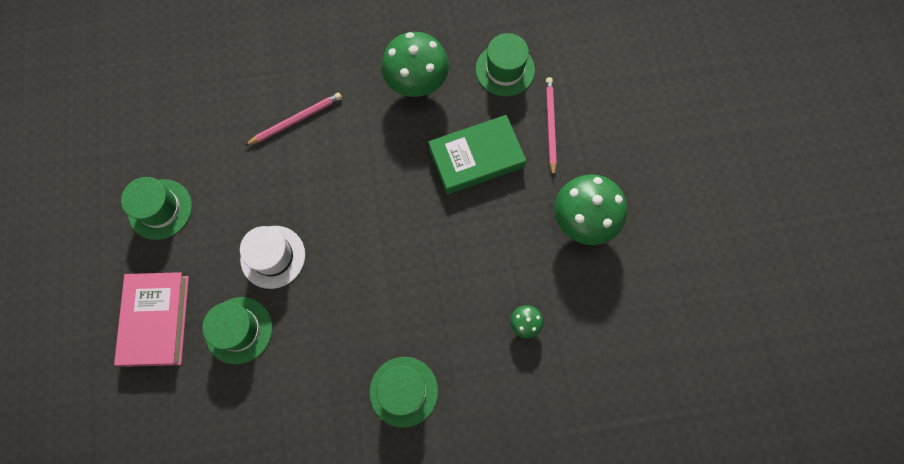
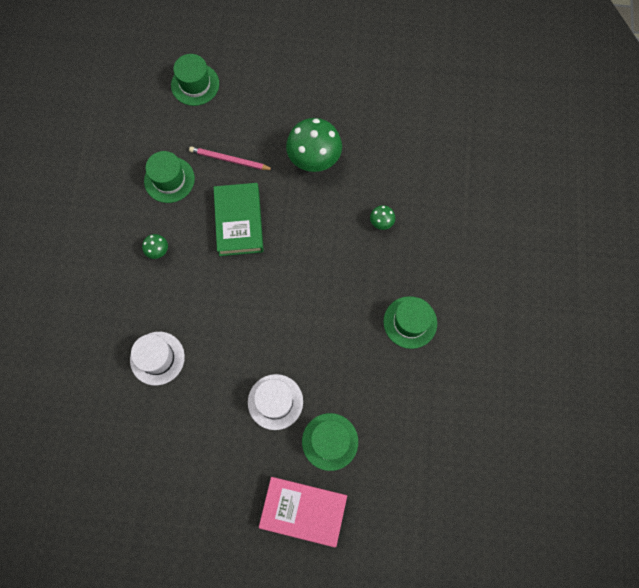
camera: 75 degrees left, 0 degrees up
green hat [121,177,192,240] -> green hat moved to [171,54,219,106]
pink pencil [244,93,342,146] -> white hat [130,332,185,385]
green mushroom [381,32,449,97] -> green mushroom [142,234,168,259], size x0.45

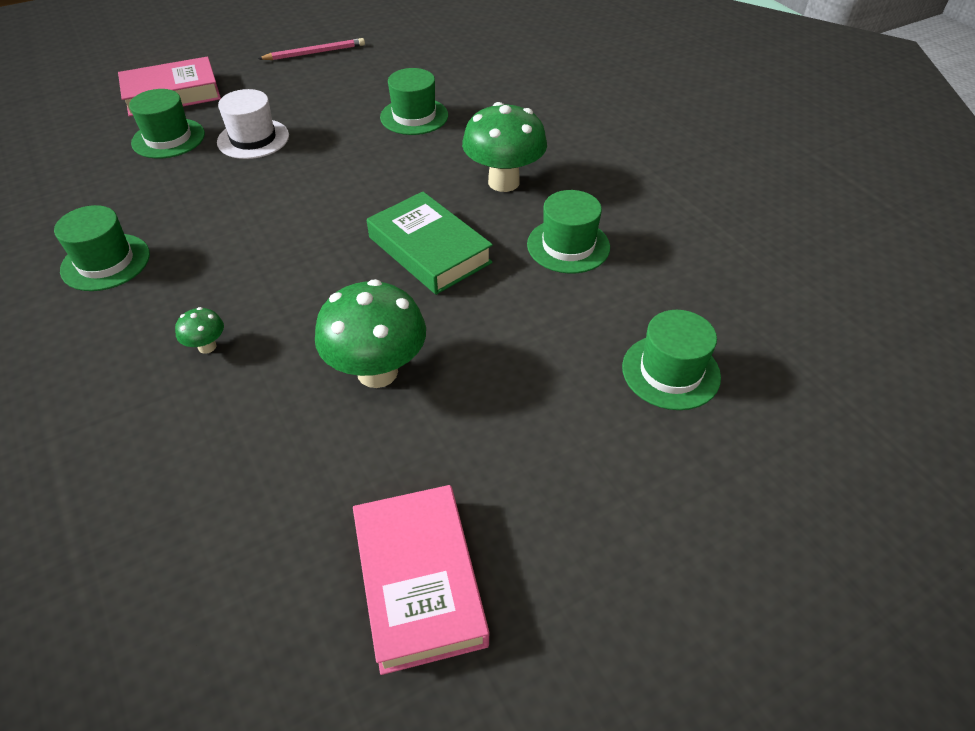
camera: 145 degrees right, 25 degrees down
white hat [130,332,185,385] -> green hat [380,68,448,135]
green mushroom [142,234,168,259] -> green mushroom [462,102,547,192], size x2.22
pink pencil [189,146,274,170] -> pink pencil moved to [258,38,365,60]
none -> pink book [353,485,489,675]

